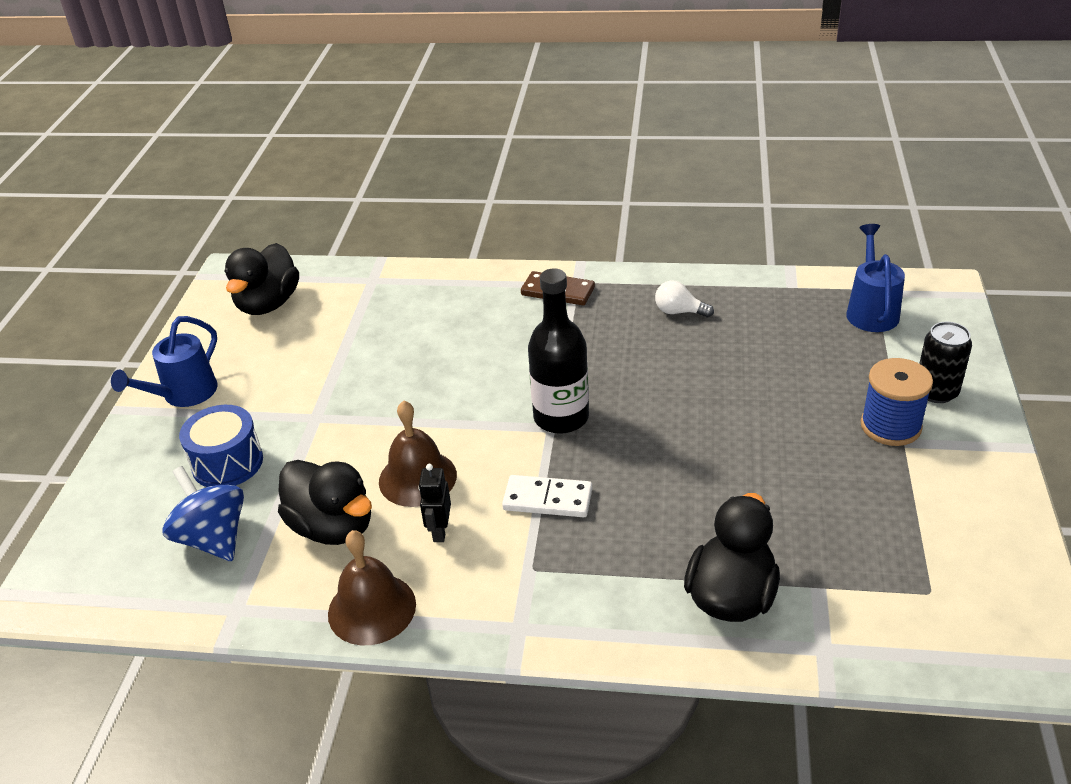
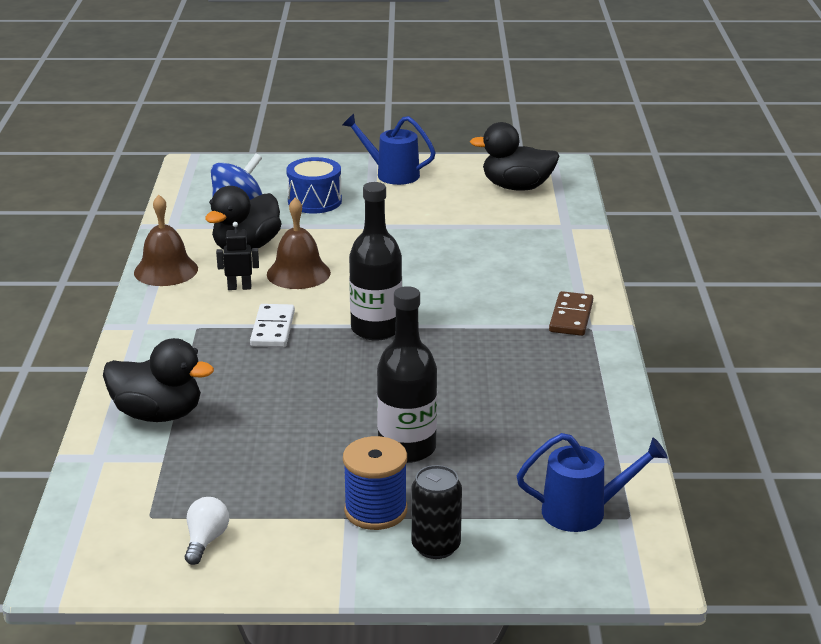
camera: 80 degrees right, 10 degrees down
white light bulb [655,281,714,317] -> white light bulb moved to [185,497,229,565]
none -> black bottle [377,286,437,463]

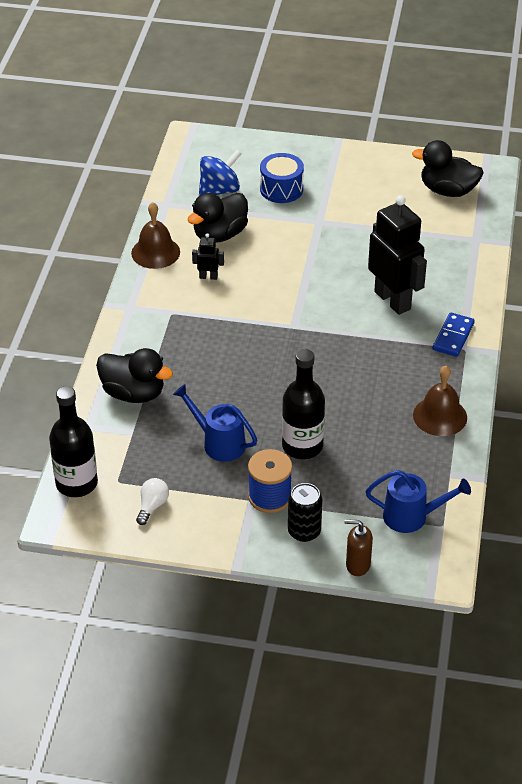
camera: 10 degrees right, 15 degrees up
white domino [250,304,295,347] -> none
brown bell [267,197,331,289] -> brown bell moved to [413,366,467,436]
blue watering can [343,114,436,185] -> blue watering can moved to [173,384,257,462]
black bottle [349,182,402,341] -> black bottle moved to [49,386,98,497]
brown domino [549,291,593,336] -> blue domino [433,312,475,357]
none -> brown soap dispenser [345,519,373,576]
none -> black robot [368,195,427,315]

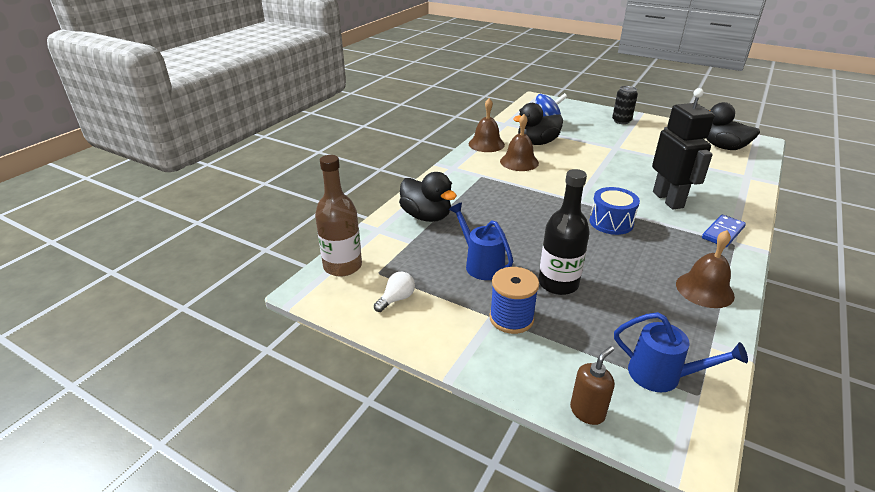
camera: 20 degrees right, 10 degrees down
black bottle [49,386,98,497] -> brown bottle [315,155,362,277]
black robot [192,233,224,280] -> brown bell [500,114,539,171]
blue drum [260,153,304,203] -> blue drum moved to [590,187,640,235]
black can [288,483,322,542] -> black can moved to [612,86,638,124]
brown soap dispenser [345,519,373,576] -> brown soap dispenser turned 105 degrees clockwise [570,346,615,425]

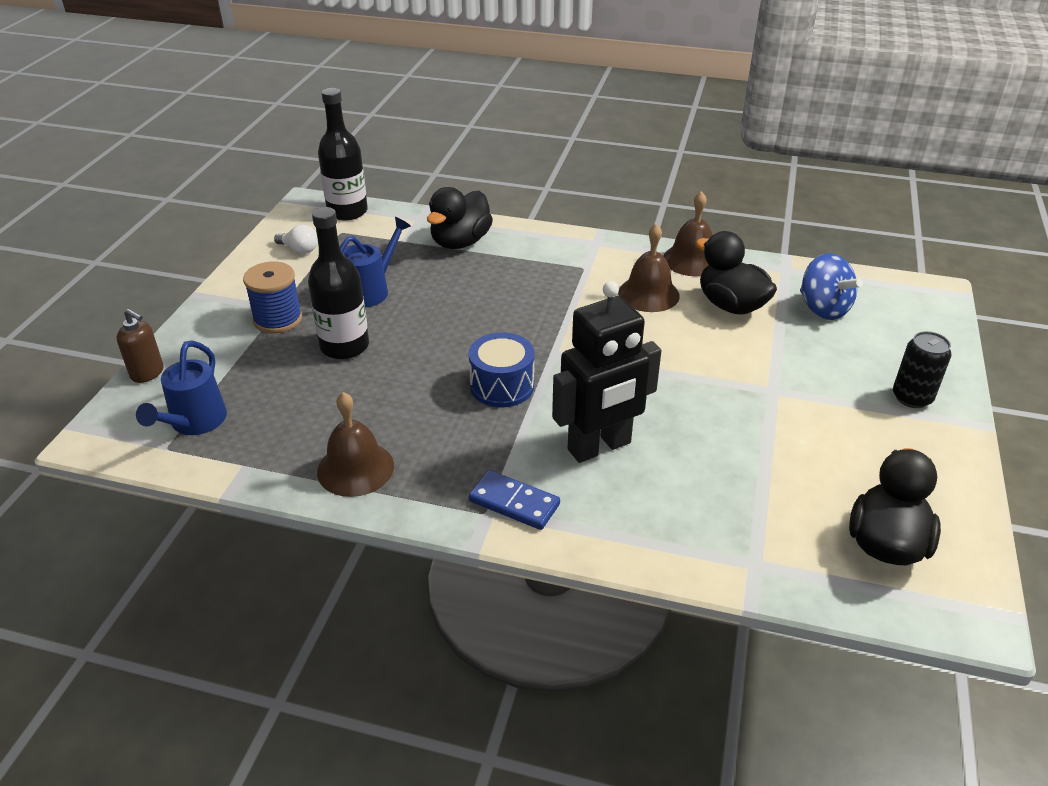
camera: 75 degrees right, 5 degrees up
brown bottle [315,155,362,277] -> black bottle [318,88,368,221]

